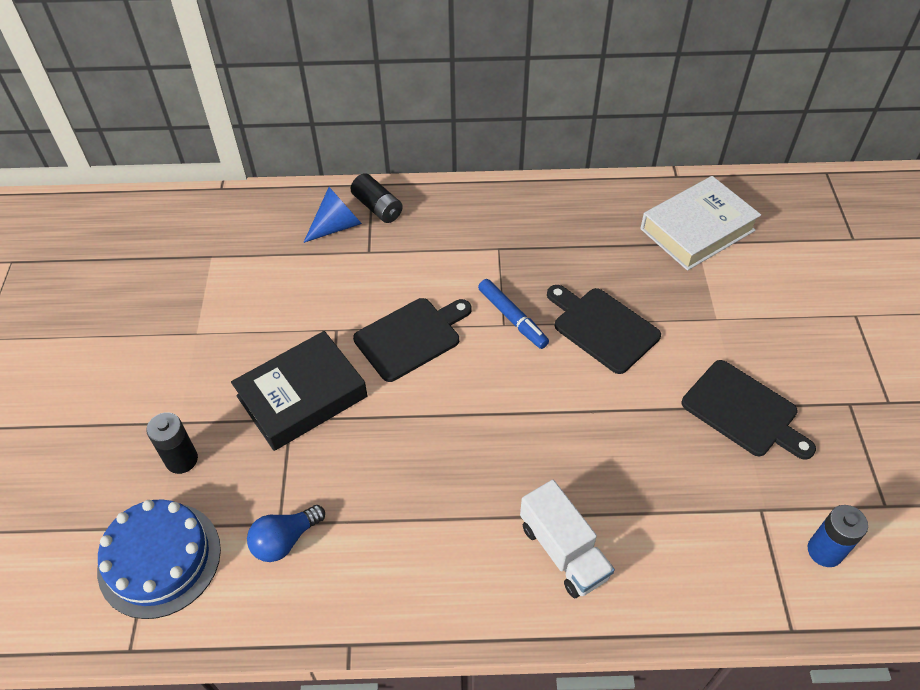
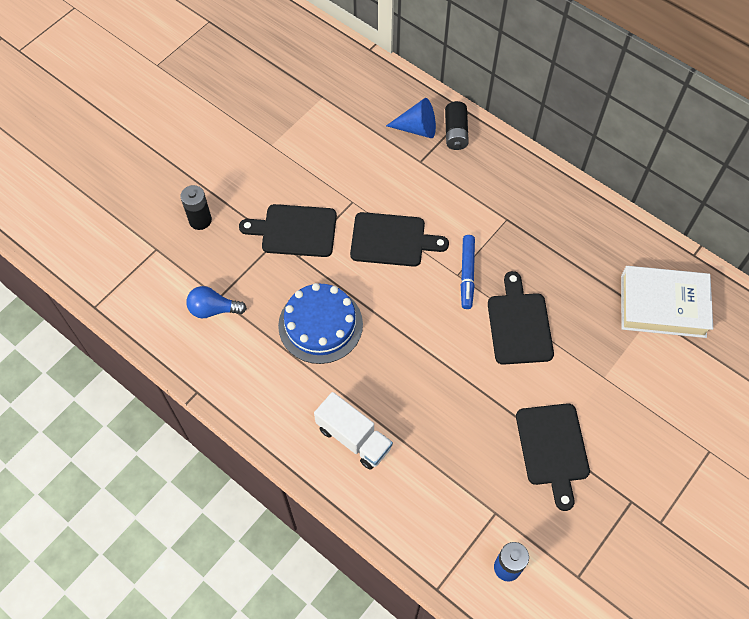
camera: 40 degrees right, 10 degrees up
blue cake [97,499,221,619] -> blue cake moved to [278,283,363,364]
black book [231,331,367,451] -> black cutting board [239,204,337,257]
white truck [520,480,615,598] -> white truck turned 60 degrees counterclockwise [314,392,393,470]

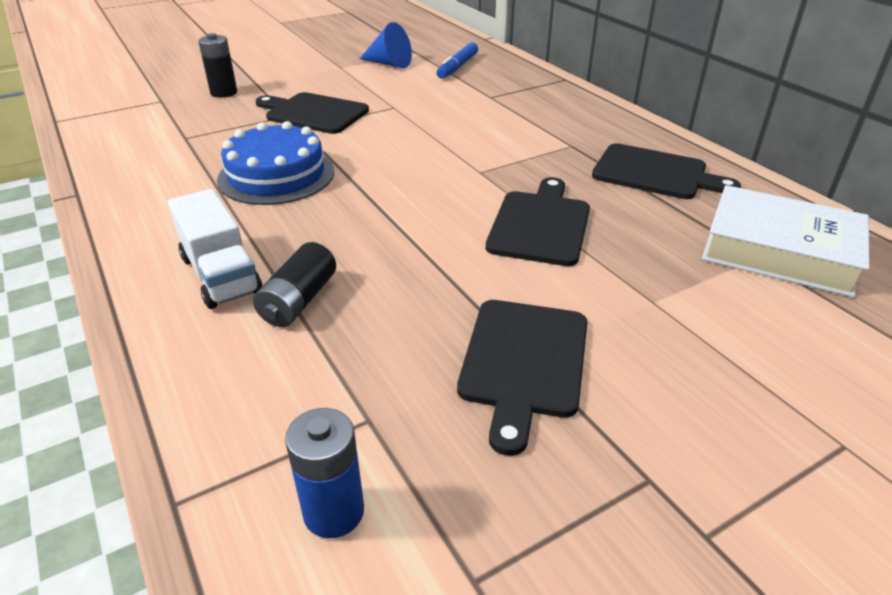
camera: 20 degrees right, 25 degrees down
blue light bulb [186,286,247,318] -> none
black cutting board [350,212,449,267] -> black cutting board moved to [592,143,741,199]
blue cone [386,98,436,138] -> blue cone moved to [360,22,412,68]
black battery [445,101,469,150] -> black battery moved to [253,242,336,327]
blue marker [461,235,475,309] -> blue marker moved to [437,42,478,79]

